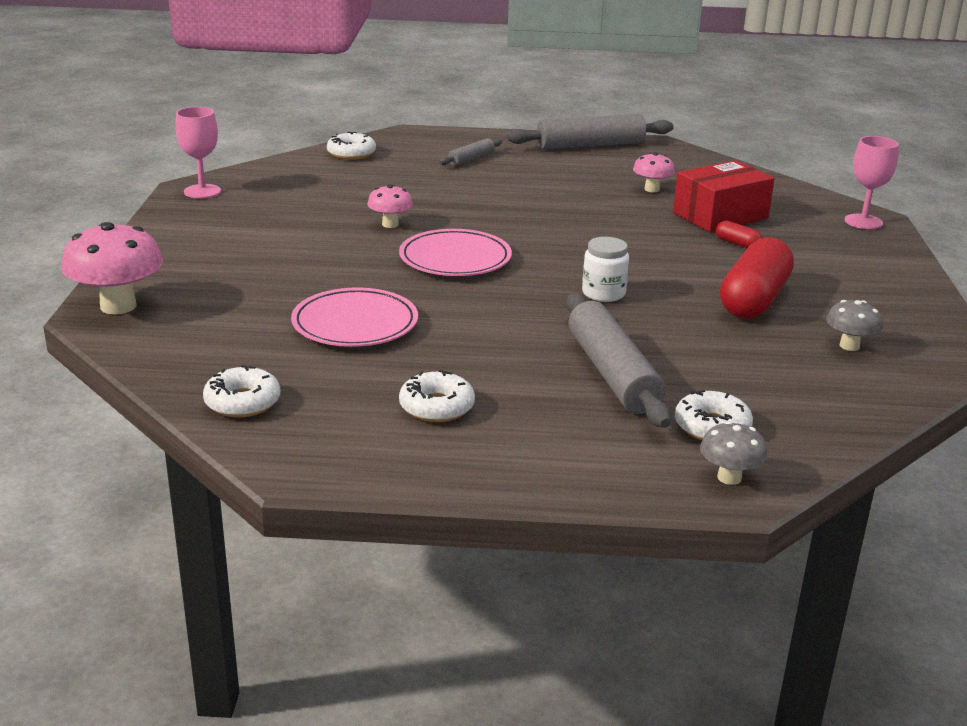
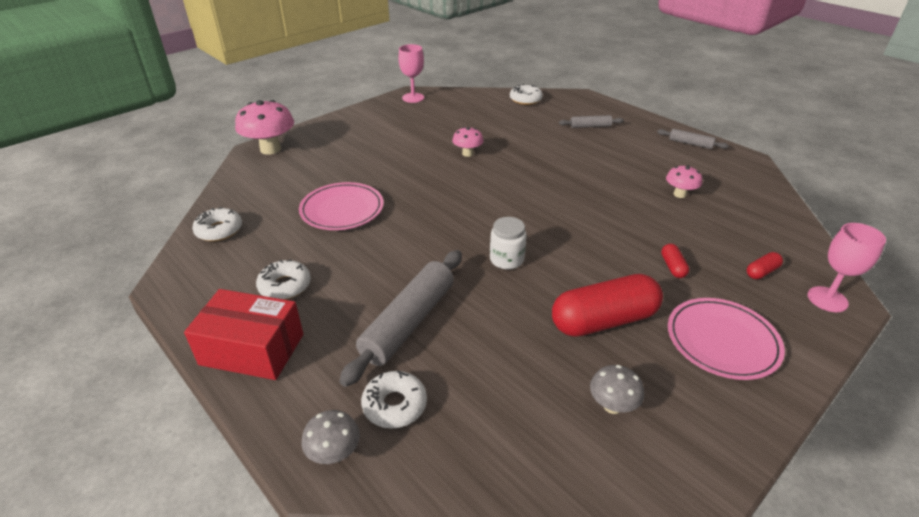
camera: 45 degrees right, 10 degrees up
pink plate [399,229,512,276] -> pink plate moved to [668,298,785,380]
grey rolling pin [507,114,674,150] -> grey rolling pin [657,129,729,149], size x0.50
red box [673,160,775,232] -> red box moved to [184,289,303,380]
none -> red capsule [747,252,783,279]

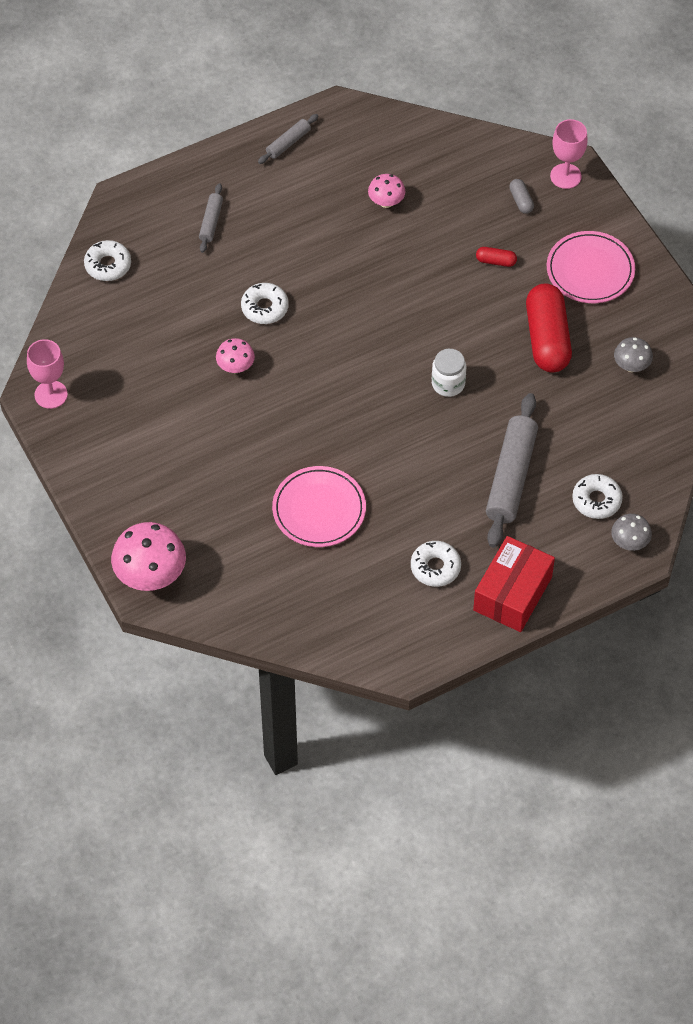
camera: 75 degrees left, 20 degrees up
white donut [192,207,242,241] -> white donut moved to [241,283,289,324]
grey rolling pin [339,250,462,387] -> grey rolling pin turned 60 degrees clockwise [486,393,538,548]
red capsule [747,252,783,279] -> grey capsule [509,179,534,214]

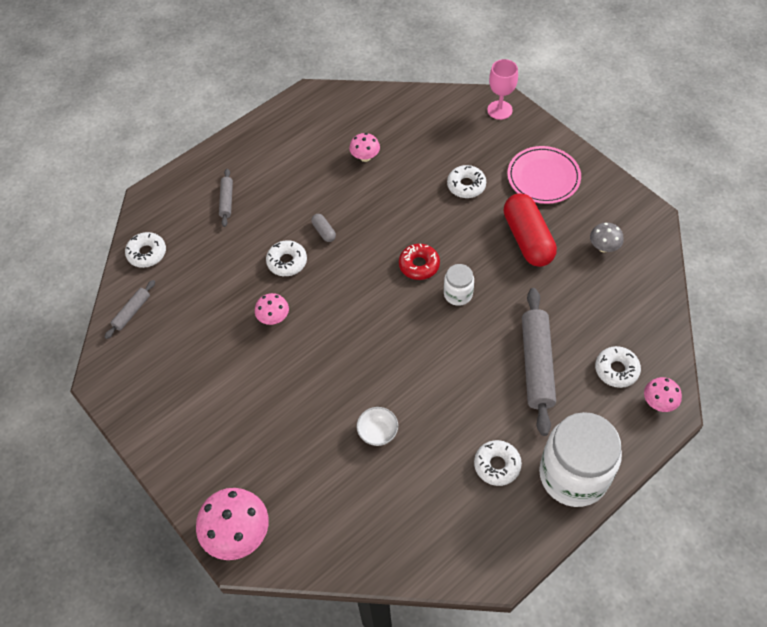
camera: 10 degrees left, 0 degrees up
pink goblet [27,339,68,409] -> none
grey rolling pin [258,114,318,164] -> grey rolling pin moved to [104,280,155,339]
pink plate [272,466,366,547] -> white bowl [357,407,398,446]
red box [473,536,555,632] -> white jar [539,412,622,507]
red capsule [476,247,517,267] -> white donut [447,165,486,198]
grey capsule [509,179,534,214] -> grey capsule moved to [311,214,336,242]
grey mushroom [611,514,652,551] -> pink mushroom [644,377,682,412]
none -> red donut [399,244,440,280]

